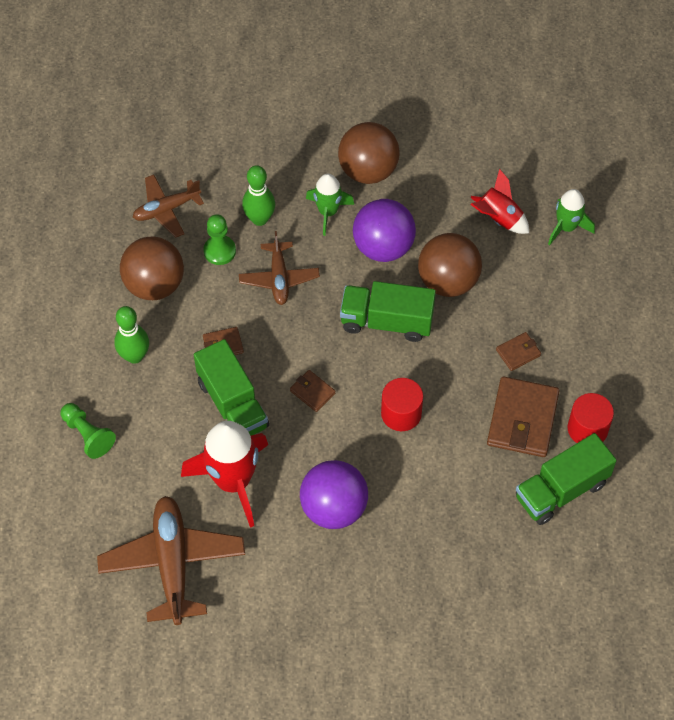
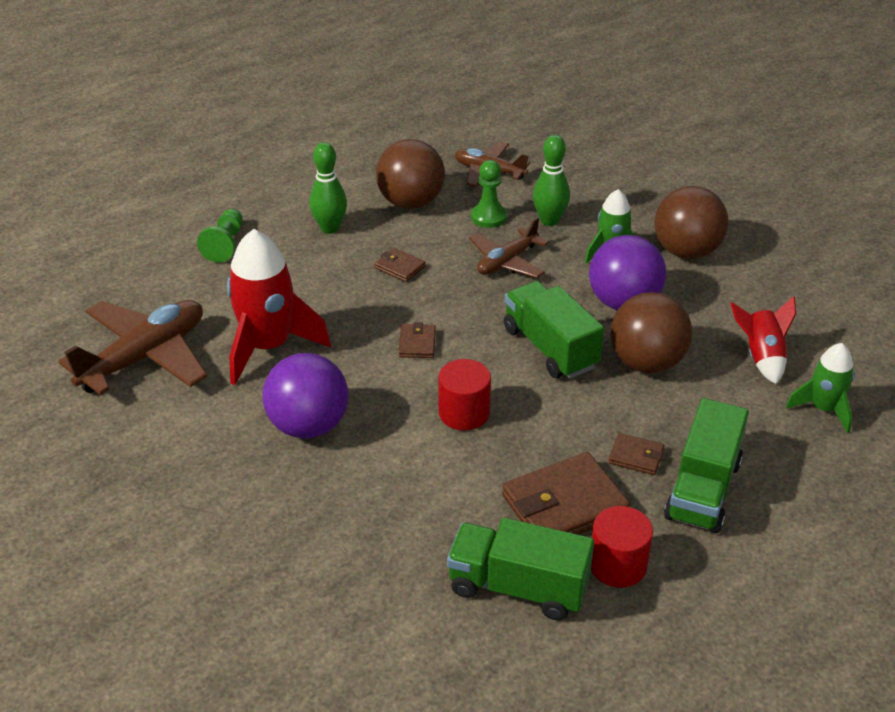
camera: 50 degrees right, 20 degrees down
green truck [194,339,269,436] -> green truck moved to [664,398,749,533]

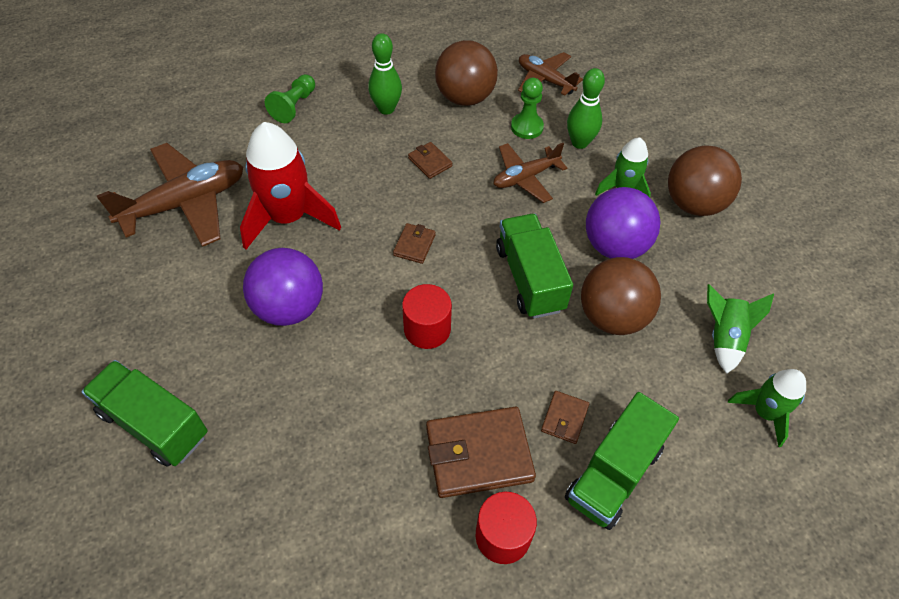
camera: 15 degrees right, 15 degrees up
green truck [447,518,594,620] -> green truck moved to [82,360,208,467]
brown wallet [608,433,664,475] -> brown wallet turned 75 degrees clockwise [541,391,589,444]
red rocket [730,296,796,384] -> green rocket [707,284,774,374]

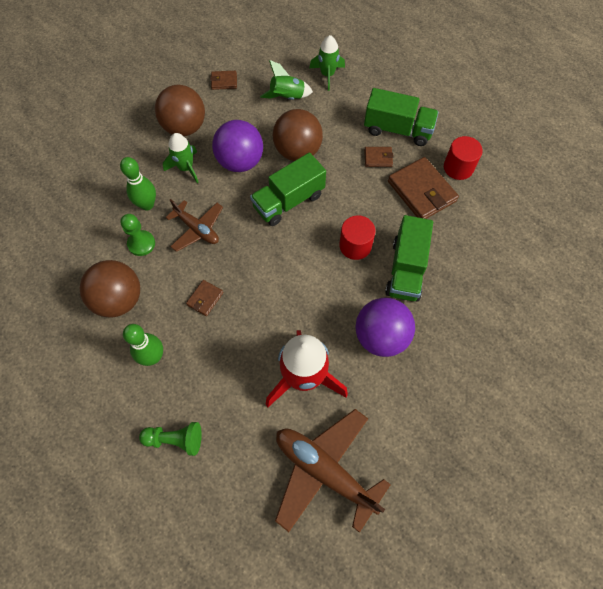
camera: 110 degrees left, 10 degrees up
green truck [82,360,208,467] -> green truck moved to [385,215,433,302]
brown wallet [393,223,436,264] -> brown wallet moved to [210,71,237,90]
brown plane [518,52,583,95] -> none

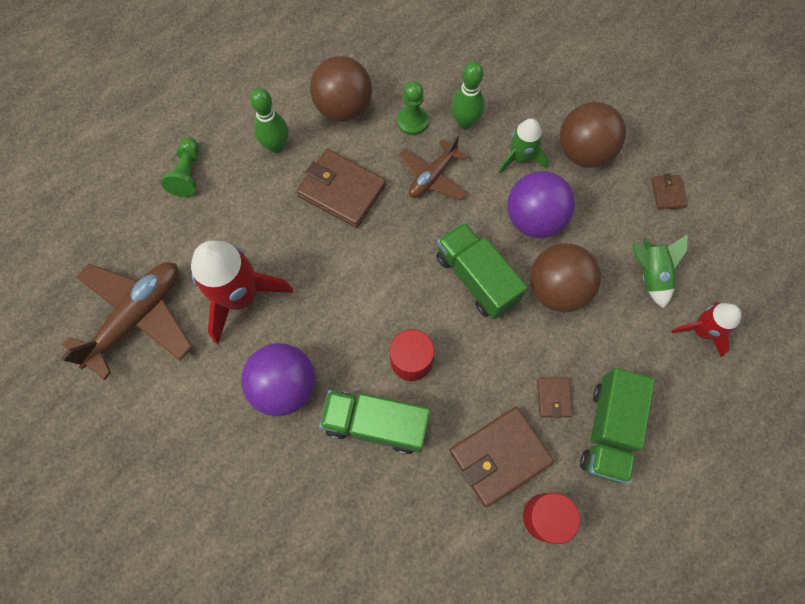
camera: 90 degrees right, 5 degrees up
brown wallet [186,280,224,316] -> brown wallet [296,149,386,228], size x2.03
green rocket [309,35,345,91] -> red rocket [671,302,742,357]

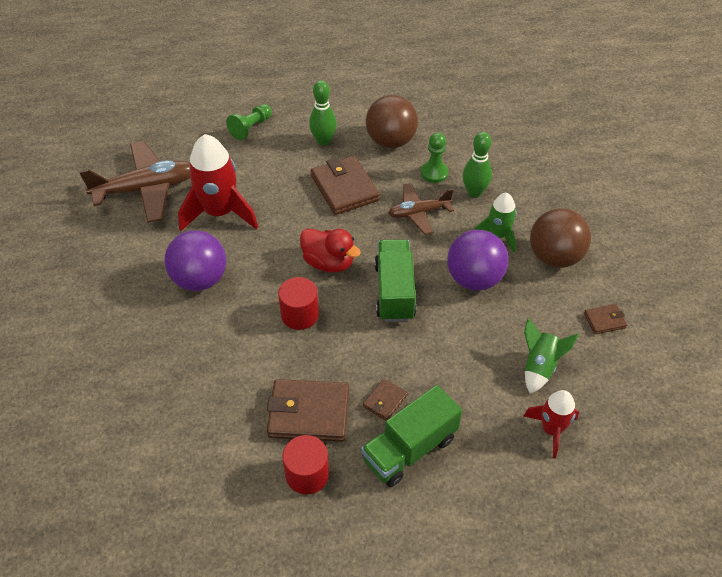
camera: 35 degrees right, 20 degrees down
green truck [319,390,430,454] -> none
brown ball [530,243,601,312] -> none
brown wallet [651,174,687,210] -> brown wallet turned 45 degrees clockwise [584,304,627,334]
none -> red duck [300,228,361,273]

